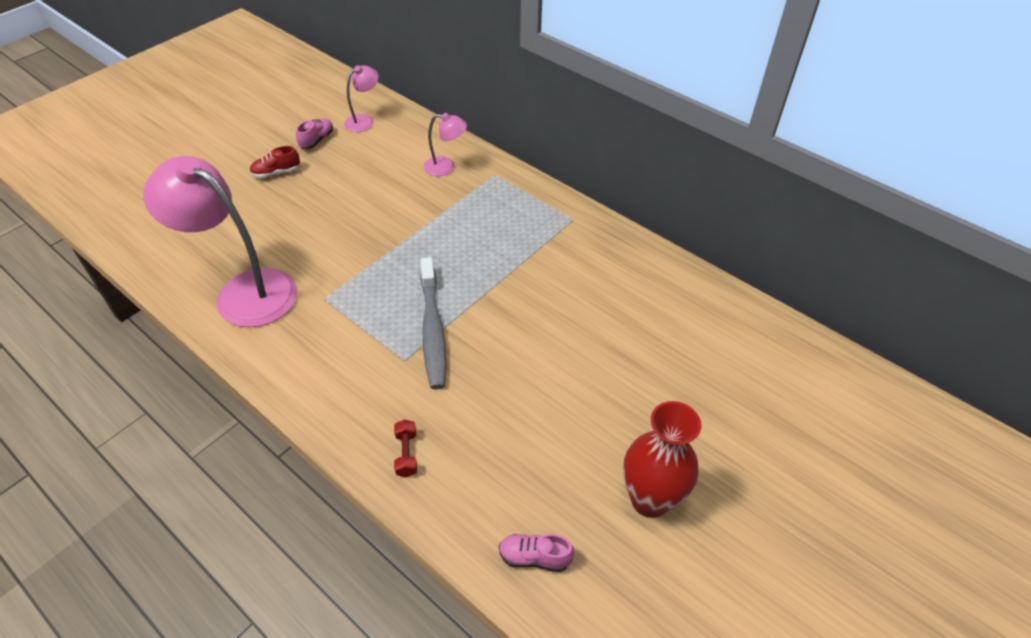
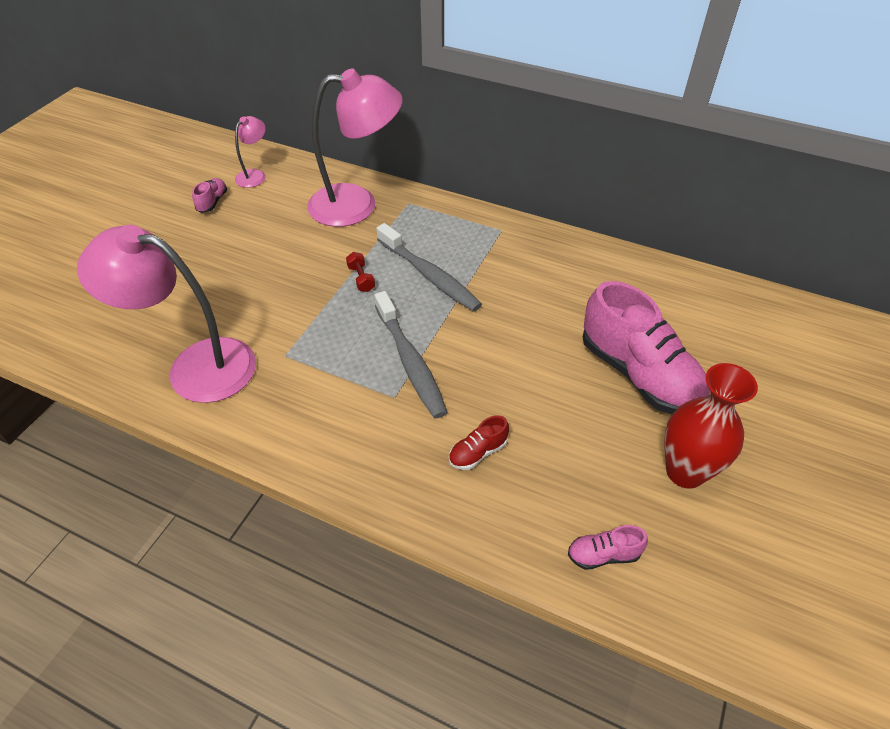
camera: 15 degrees left, 0 degrees up
red shoe [250,146,300,178] -> red shoe moved to [449,415,509,470]
red dumbbell [394,420,417,477] -> red dumbbell moved to [346,252,375,292]
pink lamp [424,113,467,176] -> pink lamp [307,69,402,227], size x2.14
none -> grey toothbrush [376,223,482,312]
none -> pink shoe [583,281,710,414]

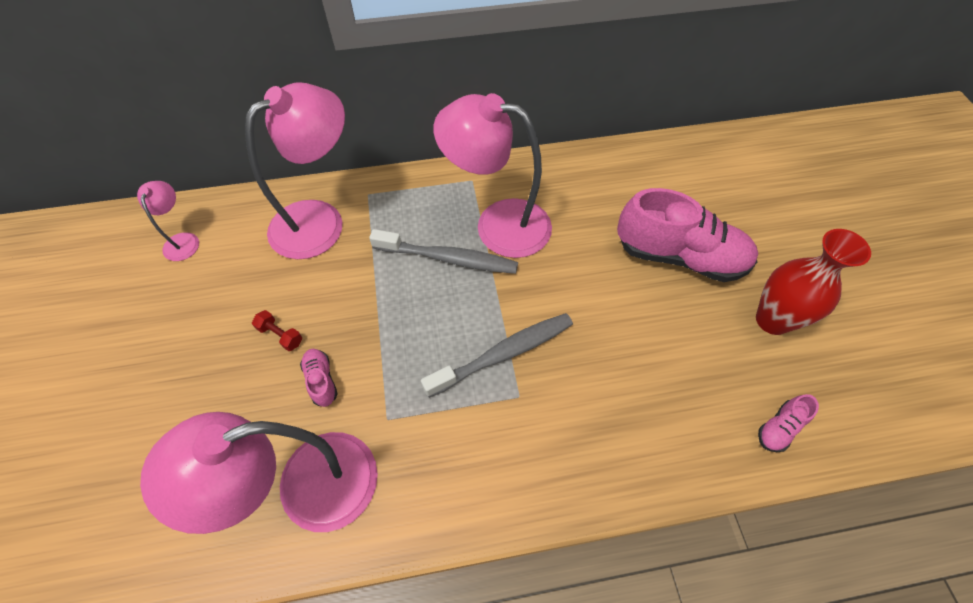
camera: 35 degrees left, 10 degrees up
pink shoe [192,178,227,213] -> pink shoe moved to [300,349,338,407]
red dumbbell [346,252,375,292] -> red dumbbell moved to [252,310,302,351]
grey toothbrush [374,291,448,418] -> grey toothbrush turned 60 degrees counterclockwise [421,313,573,398]
red shoe [449,415,509,470] -> none
none -> pink lamp [433,93,552,258]

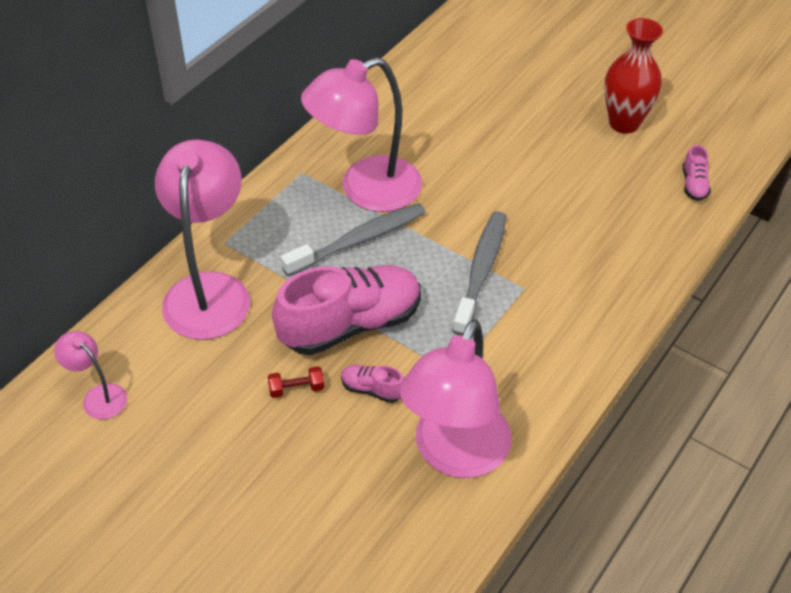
camera: 45 degrees left, 10 degrees down
pink shoe [617,188,758,282] -> pink shoe moved to [272,265,421,355]

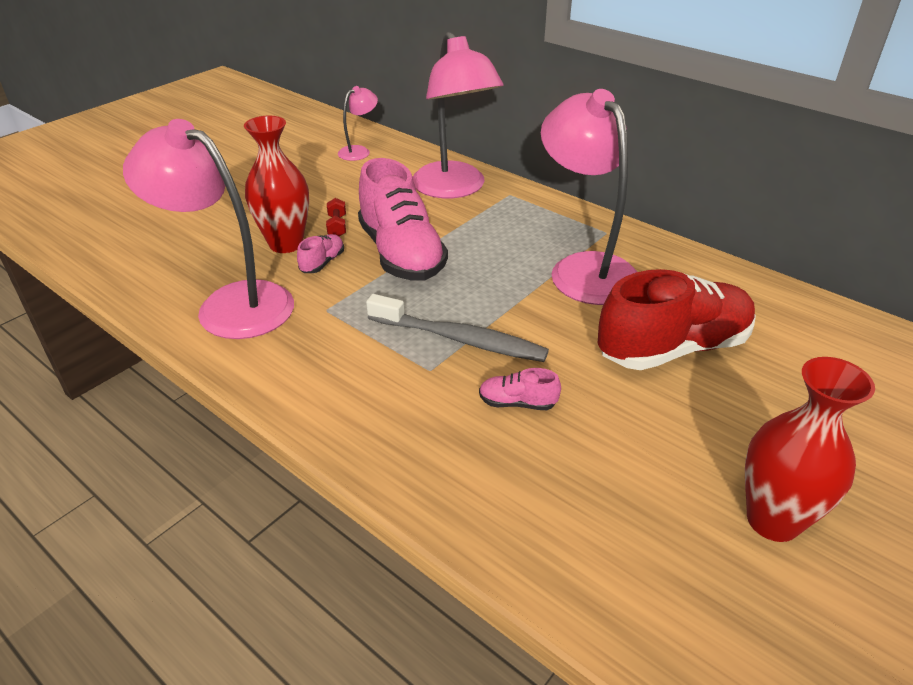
camera: 95 degrees right, 10 degrees down
pink lamp [155,140,250,340] -> pink lamp turned 60 degrees clockwise [413,32,504,198]
grey toothbrush [281,203,426,276] -> none
pink shoe [683,145,711,201] -> pink shoe moved to [479,368,561,410]
none -> red vase [244,116,309,253]
none -> red shoe [598,269,756,370]

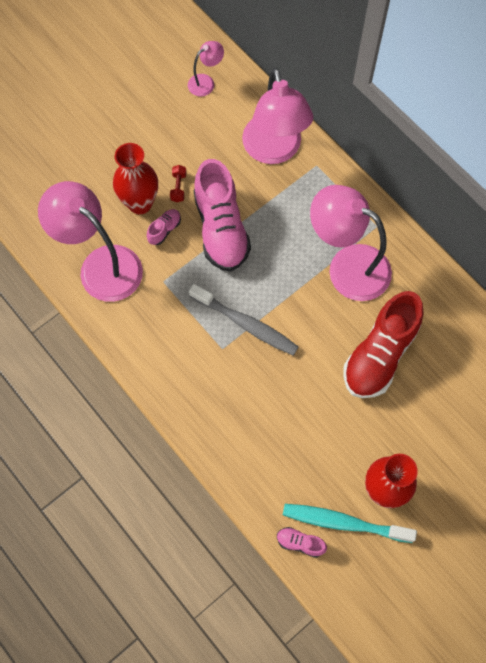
camera: 10 degrees right, 30 degrees up
pink shoe [479,368,561,410] -> pink shoe moved to [277,527,327,558]
pink lamp [541,89,637,305] -> pink lamp turned 45 degrees counterclockwise [310,185,392,301]
red shoe [598,269,756,370] -> red shoe turned 135 degrees clockwise [343,291,424,398]
none -> turquoise toothbrush [283,504,417,543]

